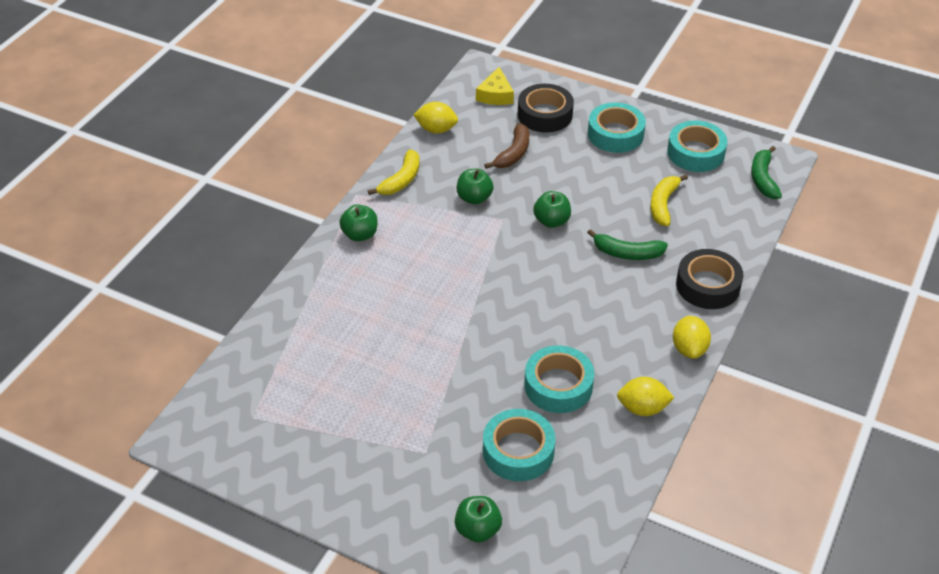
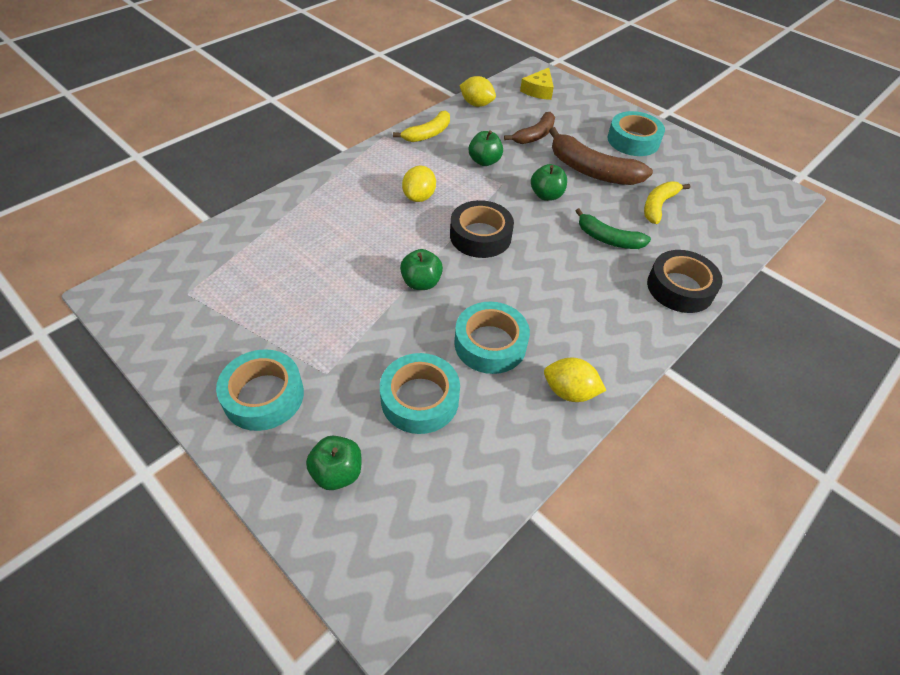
camera: 15 degrees right, 5 degrees up
green apple [339,204,378,242] -> green apple moved to [400,249,443,290]
black tape [518,84,574,133] -> black tape moved to [450,200,514,258]
turquoise tape [667,121,727,172] -> turquoise tape moved to [216,349,304,431]
yellow lemon [673,316,711,359] -> yellow lemon moved to [402,166,436,202]
green banana [751,146,782,199] -> none
none -> brown banana [549,127,653,185]

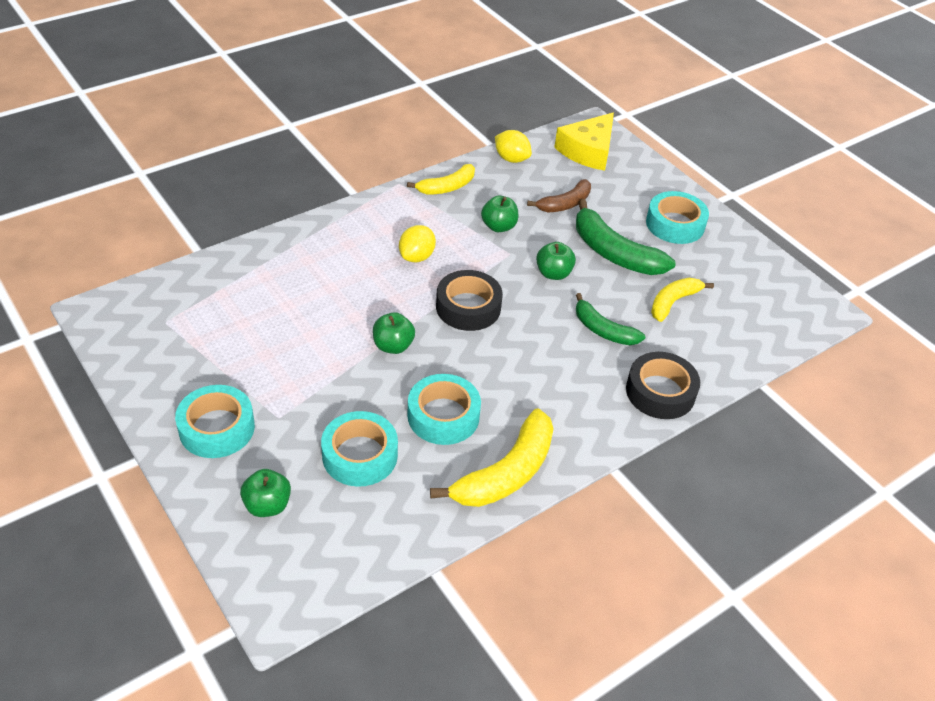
camera: 10 degrees right, 5 degrees down
yellow cheese [520,68,554,100] -> yellow cheese [554,113,614,171], size x1.56
yellow lemon [544,358,606,402] -> yellow banana [430,408,554,507]
brown banana [549,127,653,185] -> green banana [576,199,676,275]

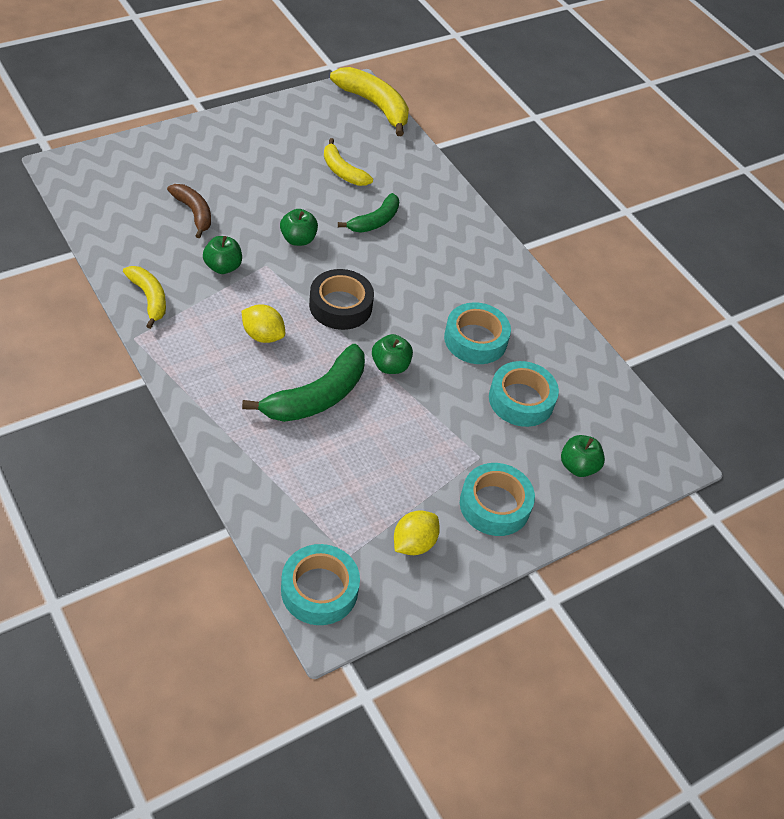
camera: 90 degrees left, 5 degrees up
yellow banana [430,408,554,507] -> yellow banana moved to [330,67,409,136]
yellow lemon [495,130,532,163] -> yellow lemon moved to [394,510,440,555]
yellow cheese [554,113,614,171] -> none
green banana [576,199,676,275] -> green banana moved to [242,344,365,422]
black tape [626,352,700,419] -> none
turquoise tape [646,191,709,244] -> turquoise tape moved to [281,544,360,625]

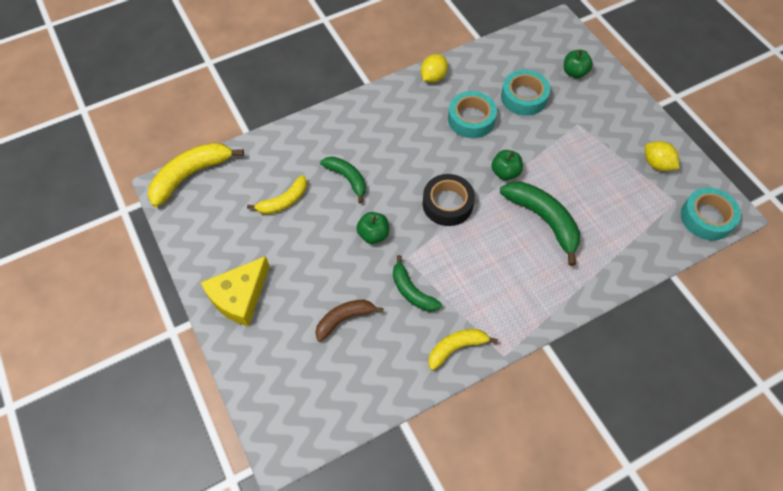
camera: 80 degrees left, 10 degrees up
green apple [203,236,242,274] -> green banana [393,255,442,312]
yellow lemon [242,304,285,343] -> yellow lemon moved to [421,54,448,83]
turquoise tape [460,463,535,536] -> none
none -> yellow cheese [201,256,270,327]

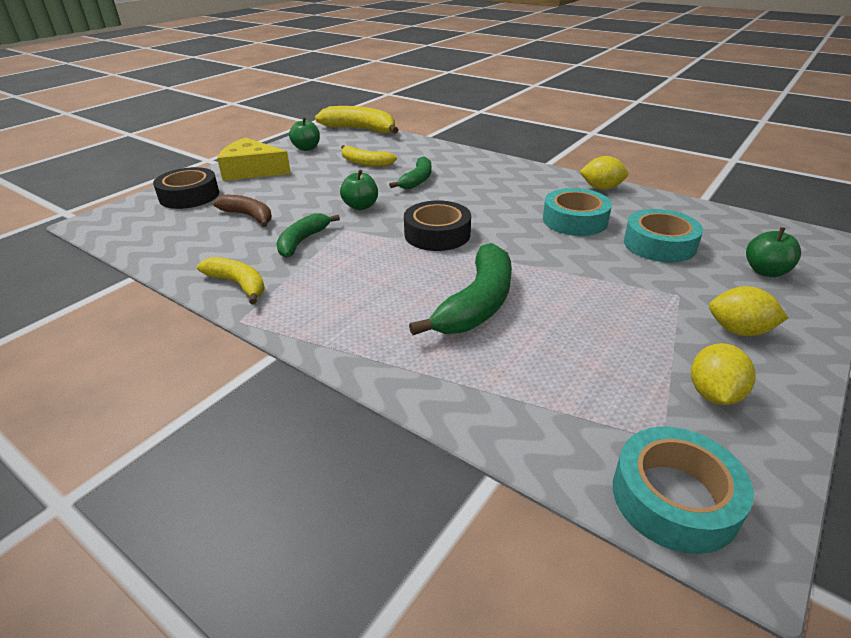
camera: 65 degrees right, 25 degrees down
green apple [491,150,523,180] -> green apple moved to [289,117,320,151]
none -> black tape [153,167,219,209]
none -> yellow lemon [709,286,788,336]

